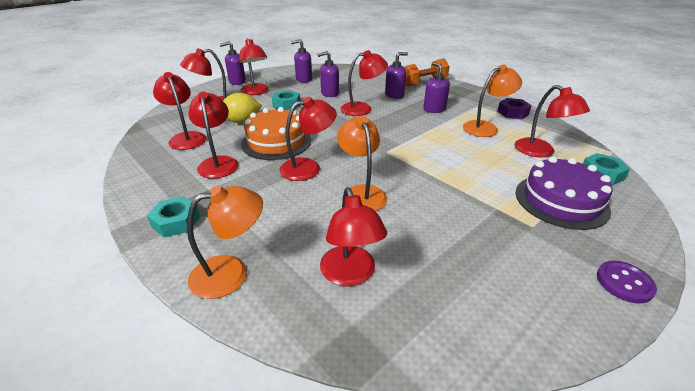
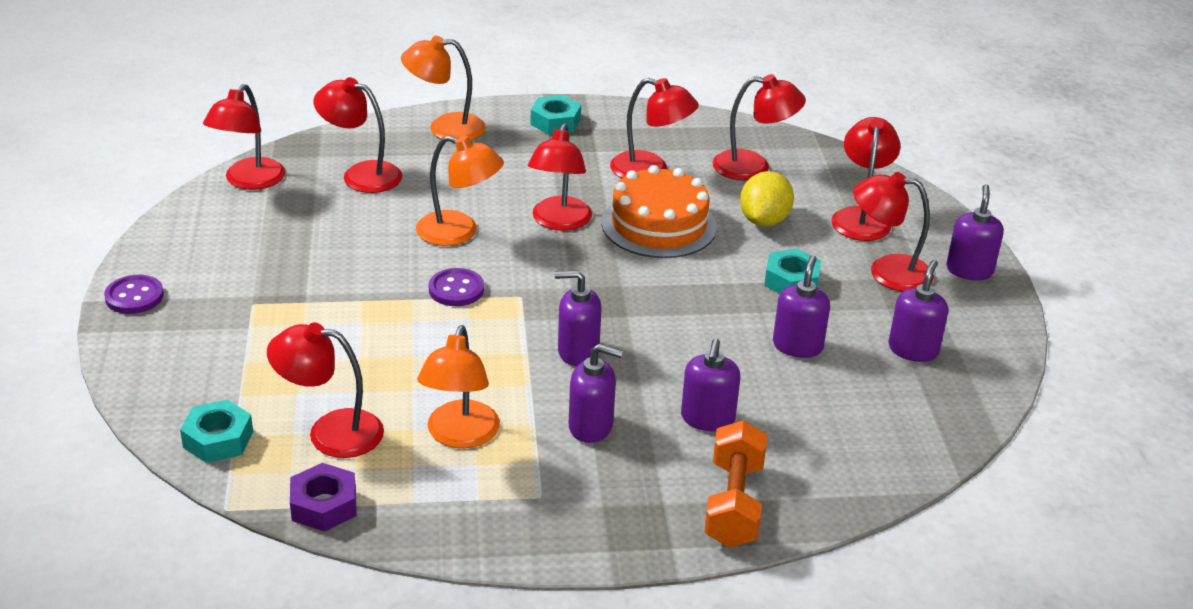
camera: 125 degrees right, 0 degrees up
orange lamp [187,185,263,299] -> orange lamp turned 75 degrees clockwise [401,36,486,140]
red lamp [341,50,388,116] -> red lamp moved to [203,84,285,190]
purple nut [497,98,532,119] -> purple nut moved to [290,463,357,532]
purple cake [515,156,613,230] -> none
none -> purple button [429,268,484,306]
none -> purple soap dispenser [555,270,601,366]

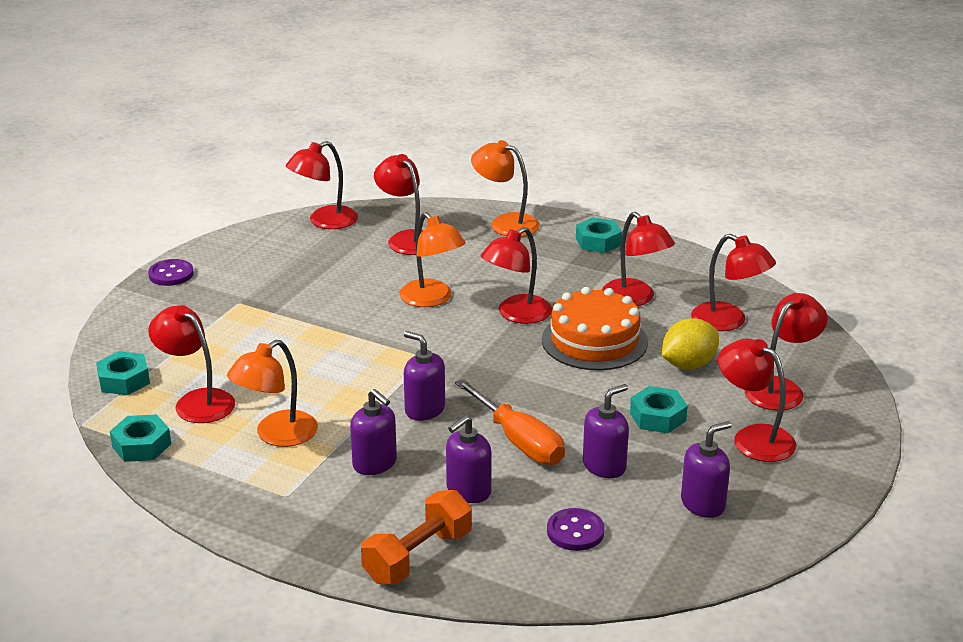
camera: 35 degrees right, 5 degrees down
purple nut [290,463,357,532] -> turquoise nut [110,414,171,462]
purple button [429,268,484,306] -> purple button moved to [547,508,605,551]
purple soap dispenser [946,184,1004,280] -> none
none -> orange screwdriver [455,379,565,465]

